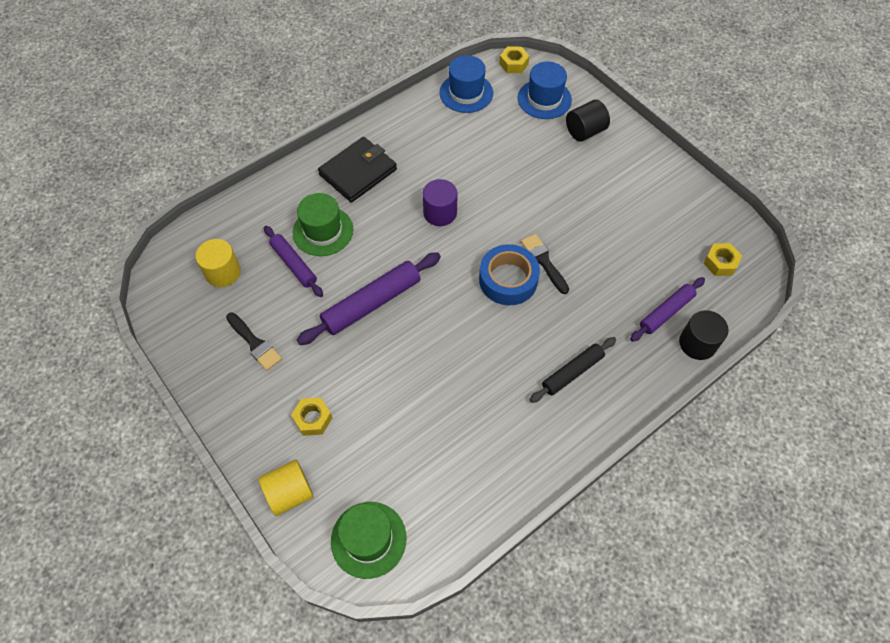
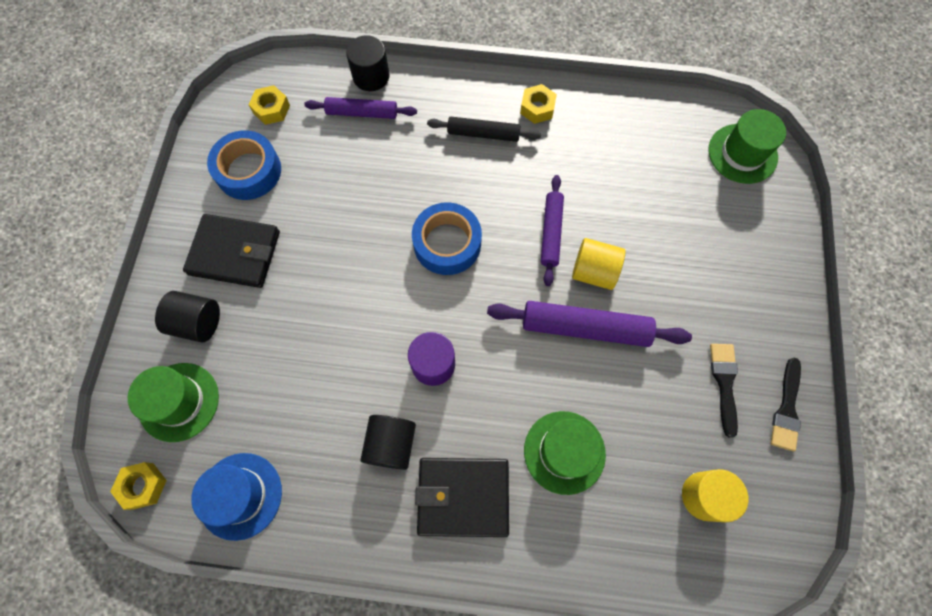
camera: 135 degrees left, 10 degrees up
yellow cylinder [258,460,314,516] -> yellow cylinder moved to [572,238,625,290]
purple rolling pin [264,226,323,297] -> purple rolling pin moved to [541,175,564,286]
yellow nut [291,397,332,436] -> yellow nut moved to [520,84,557,124]
blue hat [517,61,572,119] -> green hat [128,363,219,442]
black brush [521,234,569,294] -> black brush moved to [771,358,801,452]
none -> black wallet [183,214,280,288]
none -> blue tape [207,131,281,200]
none -> black cylinder [360,415,416,470]

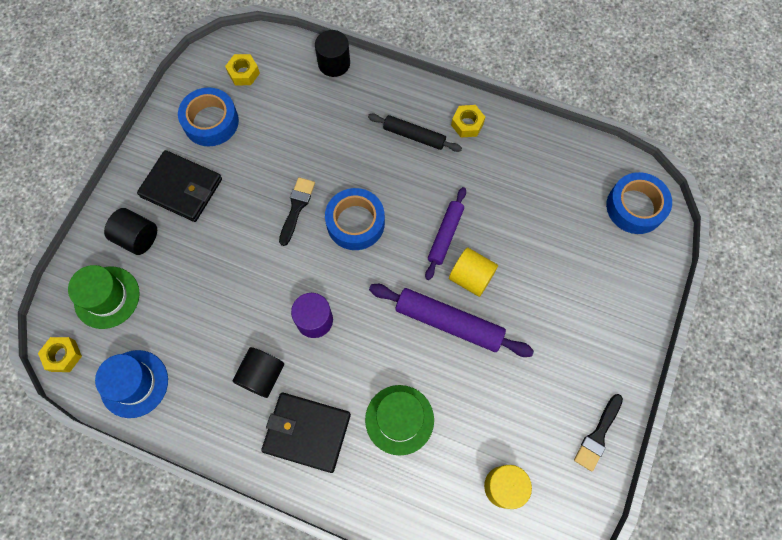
camera: 15 degrees right, 0 degrees up
purple rolling pin [304,97,417,119] -> none
green hat [708,109,786,184] -> blue tape [606,172,672,234]
black brush [710,344,738,438] -> black brush moved to [279,177,315,246]

